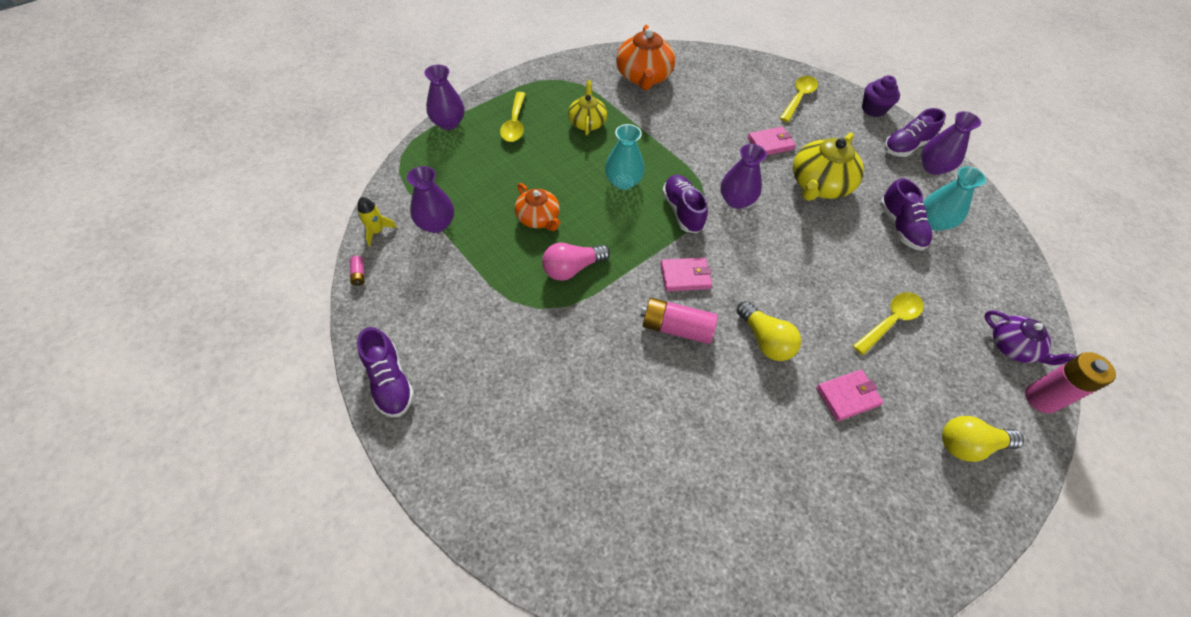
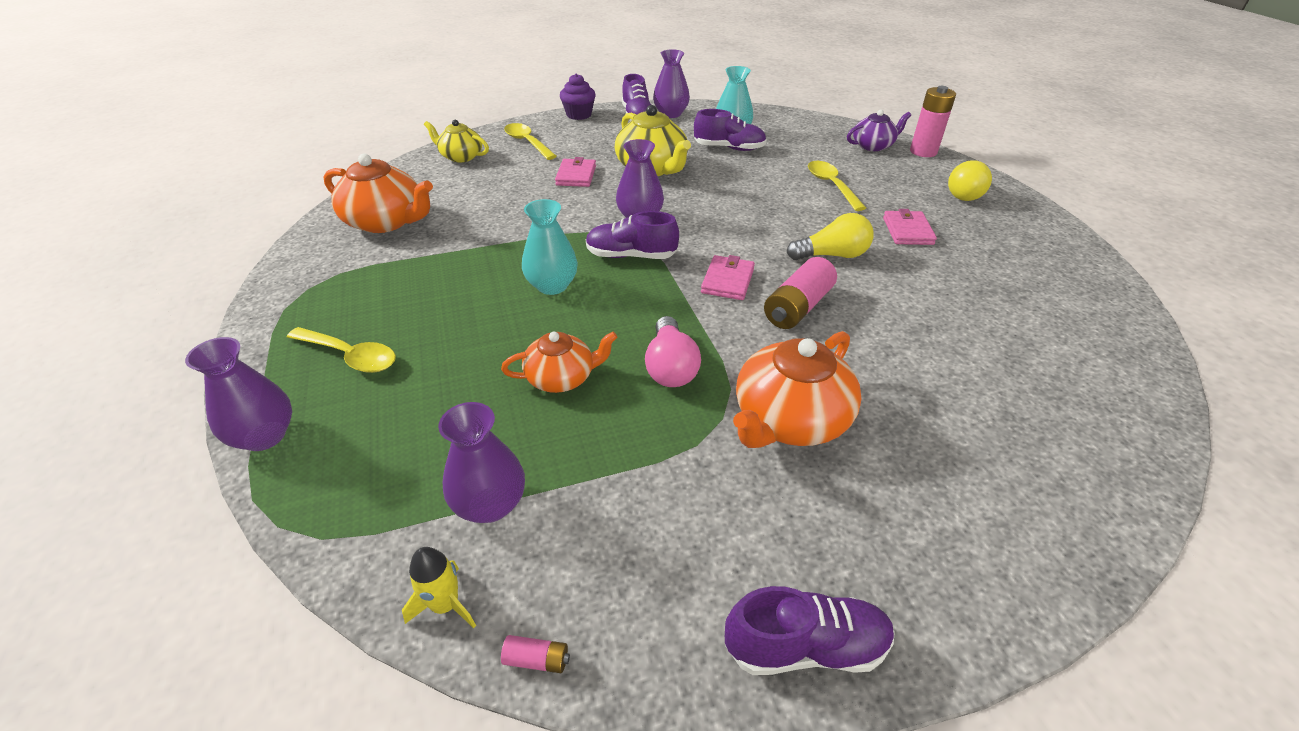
camera: 65 degrees left, 15 degrees down
yellow teapot [568,80,607,136] -> yellow teapot moved to [424,120,489,163]
none -> orange teapot [733,331,861,448]

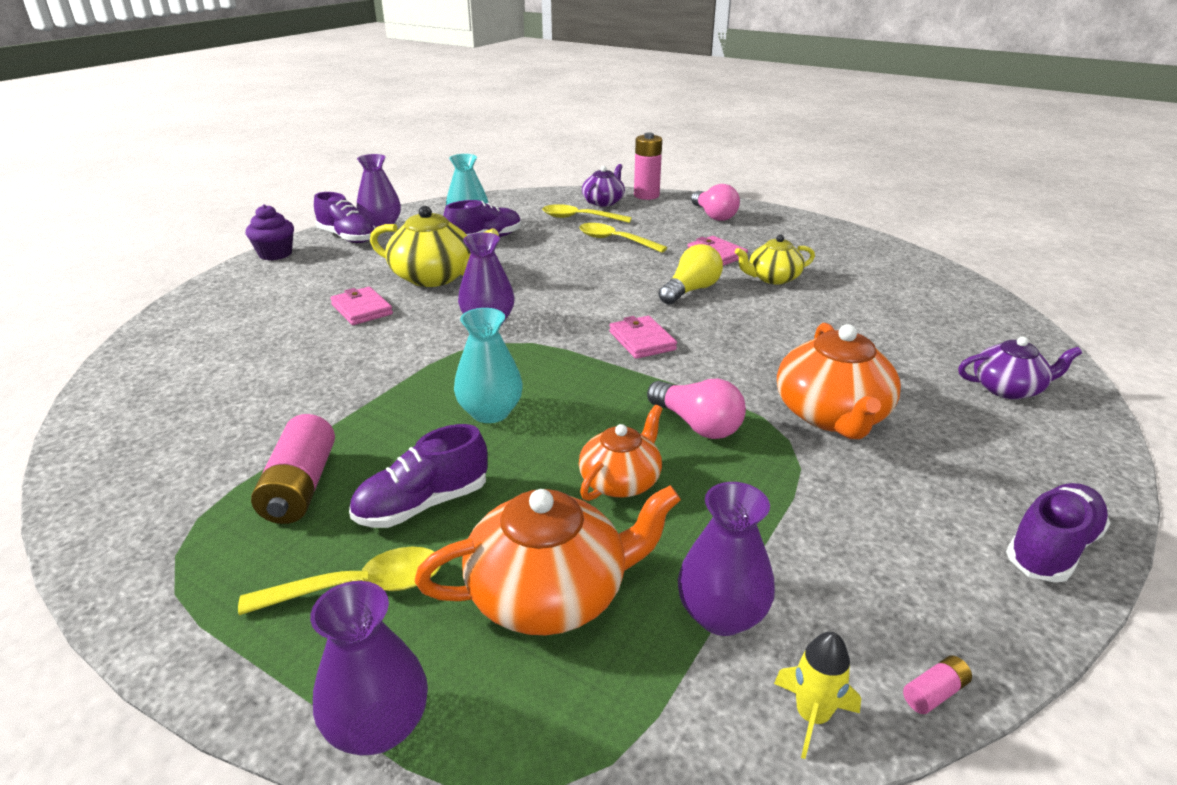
camera: 40 degrees left, 10 degrees down
orange teapot [324,153,433,233] -> orange teapot moved to [415,485,681,635]
yellow teapot [424,120,489,163] -> yellow teapot moved to [735,235,815,285]
yellow spoon [504,123,557,160] -> yellow spoon moved to [542,204,632,223]
purple shoe [586,211,679,259] -> purple shoe moved to [349,424,488,528]
pink battery [764,257,837,329] -> pink battery moved to [251,414,335,524]
yellow light bulb [948,160,992,201] -> pink light bulb [691,184,740,221]
none -> purple teapot [958,336,1082,399]

